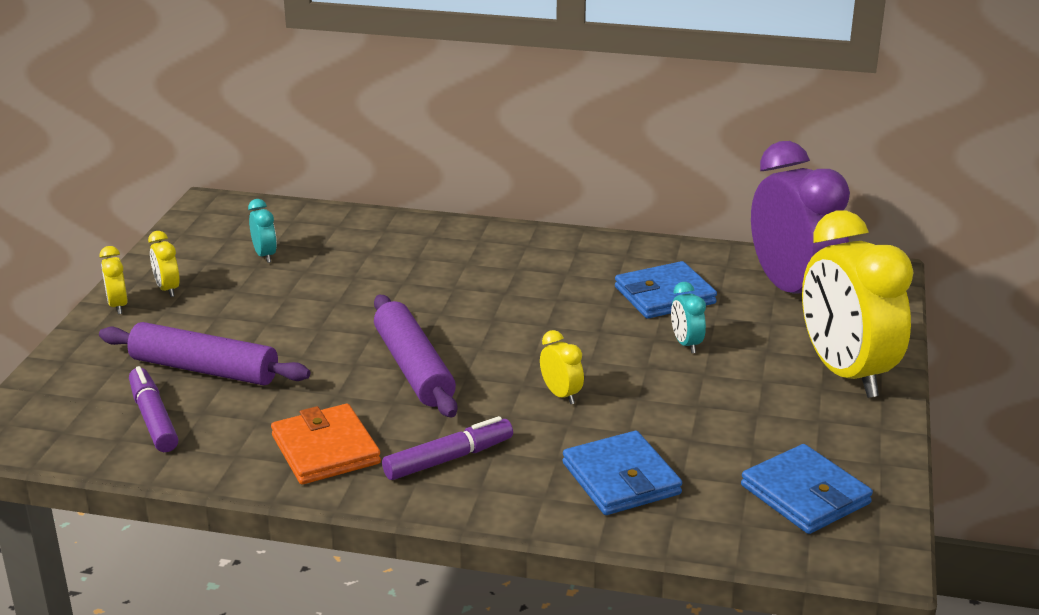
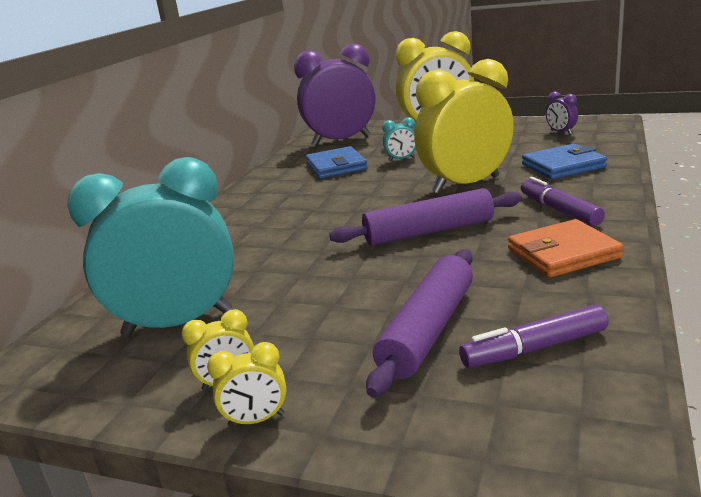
camera: 80 degrees left, 5 degrees down
turquoise clock [248,199,277,263] -> turquoise clock [67,157,234,337], size x2.49
yellow clock [540,330,584,404] -> yellow clock [414,59,514,194], size x2.49
blue wallet [741,444,873,534] -> purple clock [546,91,578,135]

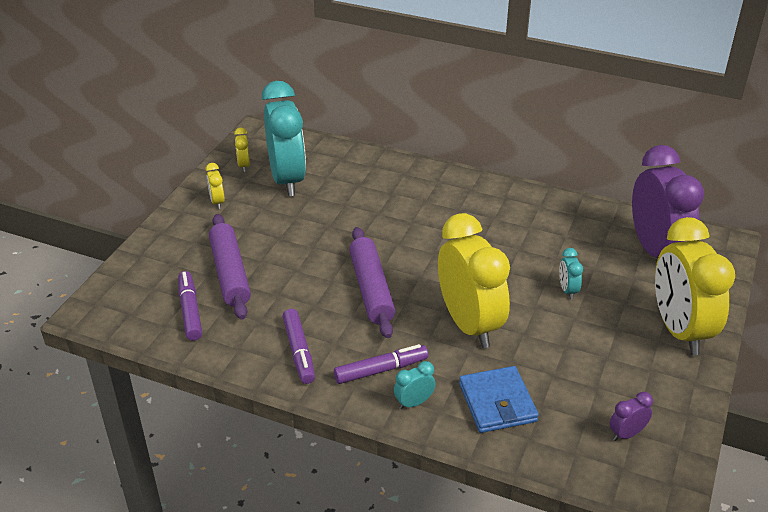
camera: 90 degrees right, 15 degrees up
yellow clock [207,342,286,427] -> yellow clock moved to [234,127,250,172]
blue wallet [306,146,368,178] -> none
purple rolling pin [366,249,473,397] -> purple rolling pin turned 45 degrees clockwise [209,214,251,320]
orange wallet [508,219,623,277] -> purple marker [282,309,315,384]
none -> turquoise clock [394,361,436,409]

